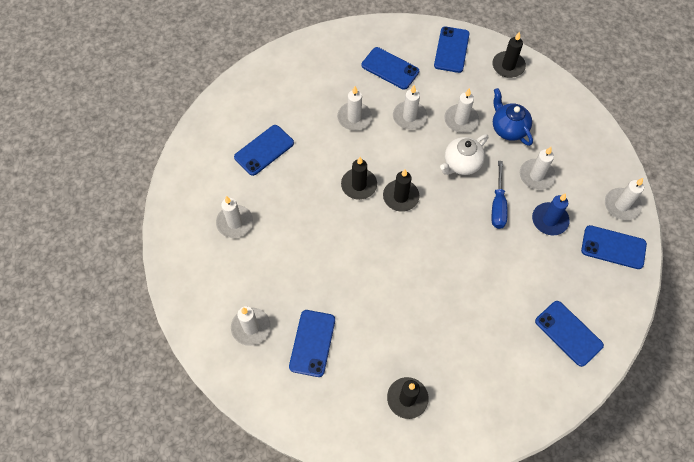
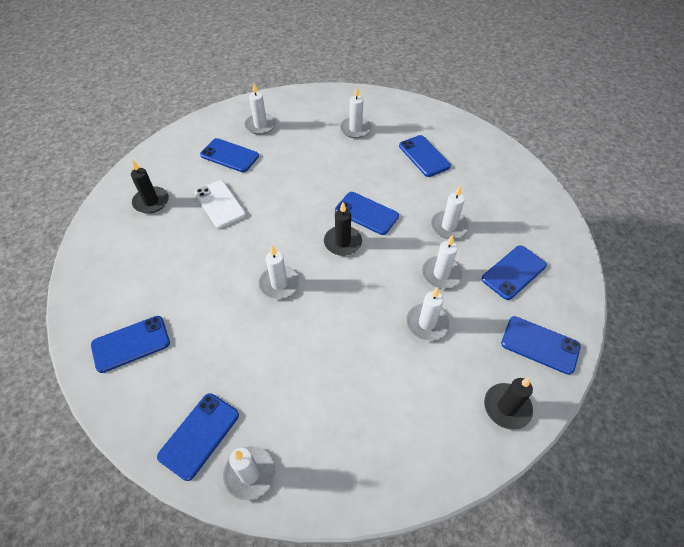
camera: 105 degrees right, 10 degrees down
black candle [341,157,377,200] -> blue phone [335,192,399,235]
white teapot [440,134,488,175] -> none
blue screwdriver [492,161,508,229] -> none
blue teapot [493,88,533,146] -> none
white candle [520,147,556,190] -> white candle moved to [258,245,299,299]
blue candle [532,193,569,235] -> none
none -> white phone [195,180,246,228]

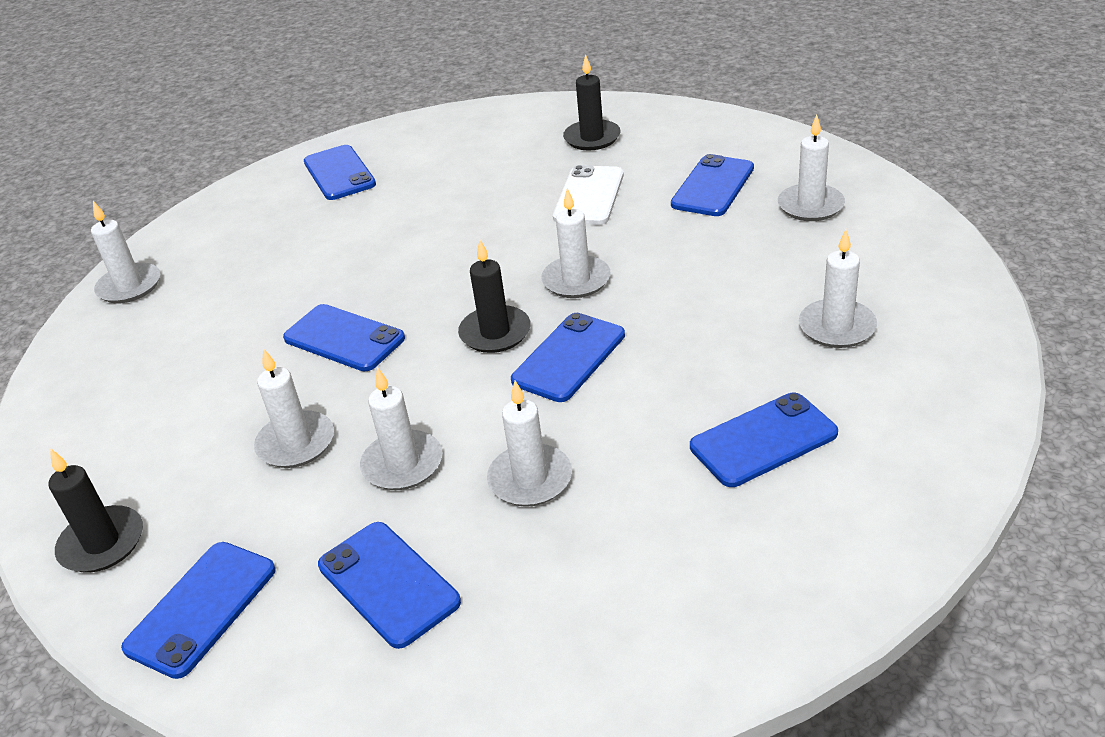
camera: 95 degrees right, 15 degrees down
blue phone [157,393,239,481] -> blue phone moved to [283,304,405,371]
white phone [195,180,246,228] -> white phone turned 45 degrees counterclockwise [553,165,624,225]
white candle [258,245,299,299] -> white candle moved to [542,188,611,298]

